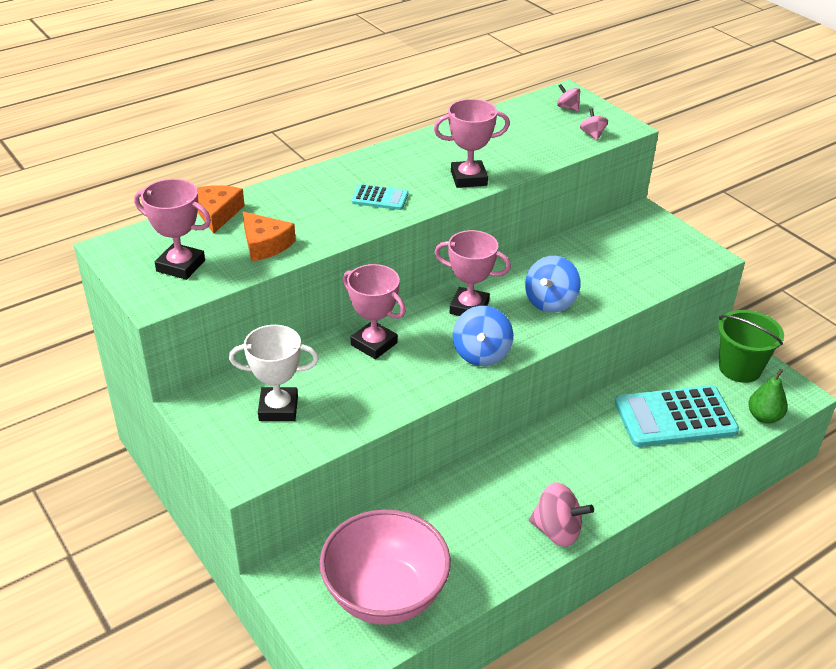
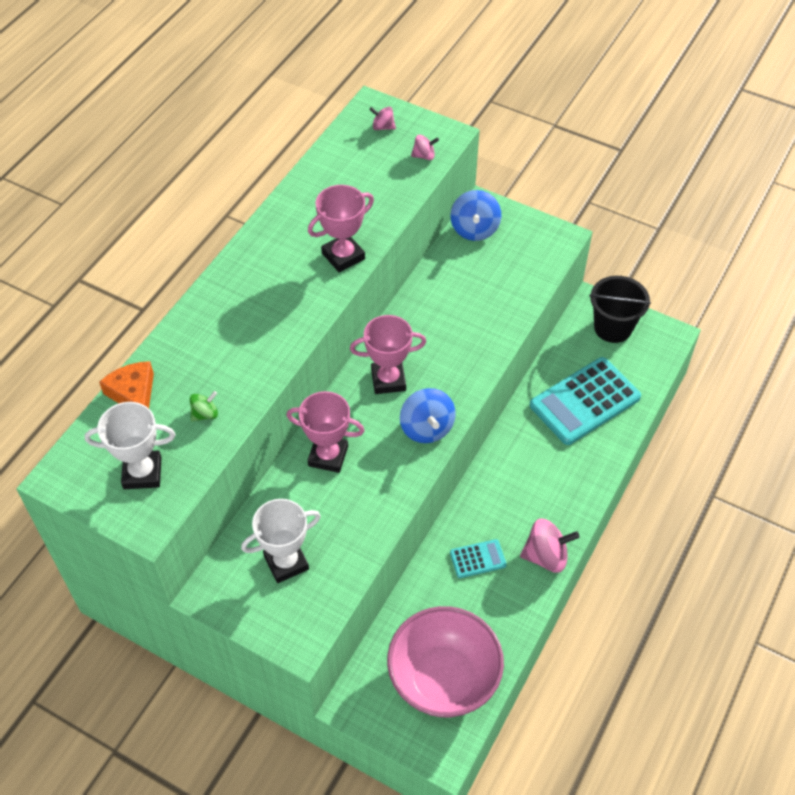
camera: 25 degrees left, 15 degrees up
pink trophy [134,179,211,280] -> white trophy [85,402,175,489]
orange cheese [243,212,296,262] -> green spinning top [190,391,218,421]
turquoise calculator [352,184,409,210] -> turquoise calculator moved to [450,539,507,578]
blue spinning top [525,256,581,313] -> blue spinning top moved to [450,190,501,241]
pink spinning top [580,108,608,140] -> pink spinning top turned 120 degrees clockwise [411,135,439,160]
green bucket [718,310,784,383] -> black bucket [589,276,651,343]
green pear [748,369,788,424] -> none

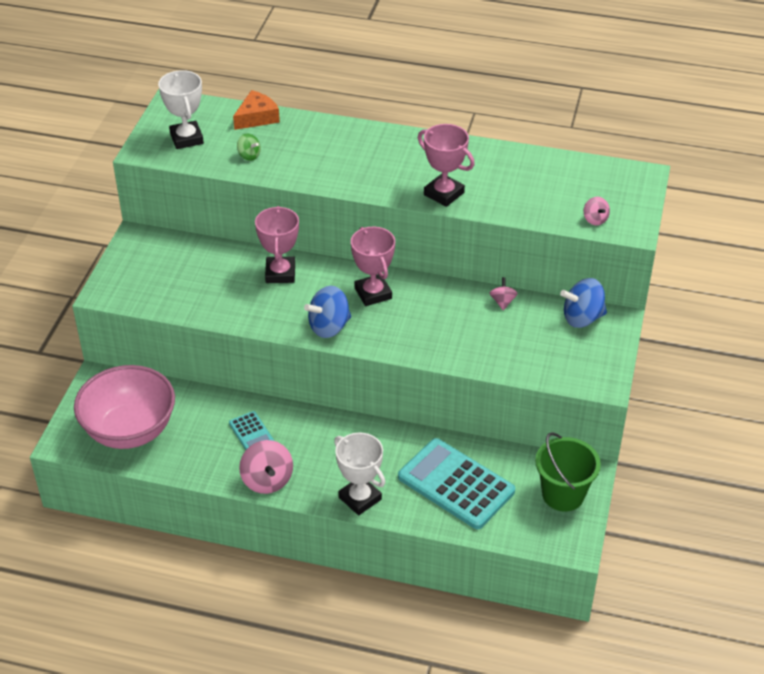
camera: 75 degrees right, 10 degrees down
white trophy [241,499,321,583] -> white trophy moved to [334,432,385,515]
pink spinning top [369,107,396,130] -> pink spinning top moved to [490,277,518,310]
black bucket [589,276,651,343] -> green bucket [535,432,601,511]

